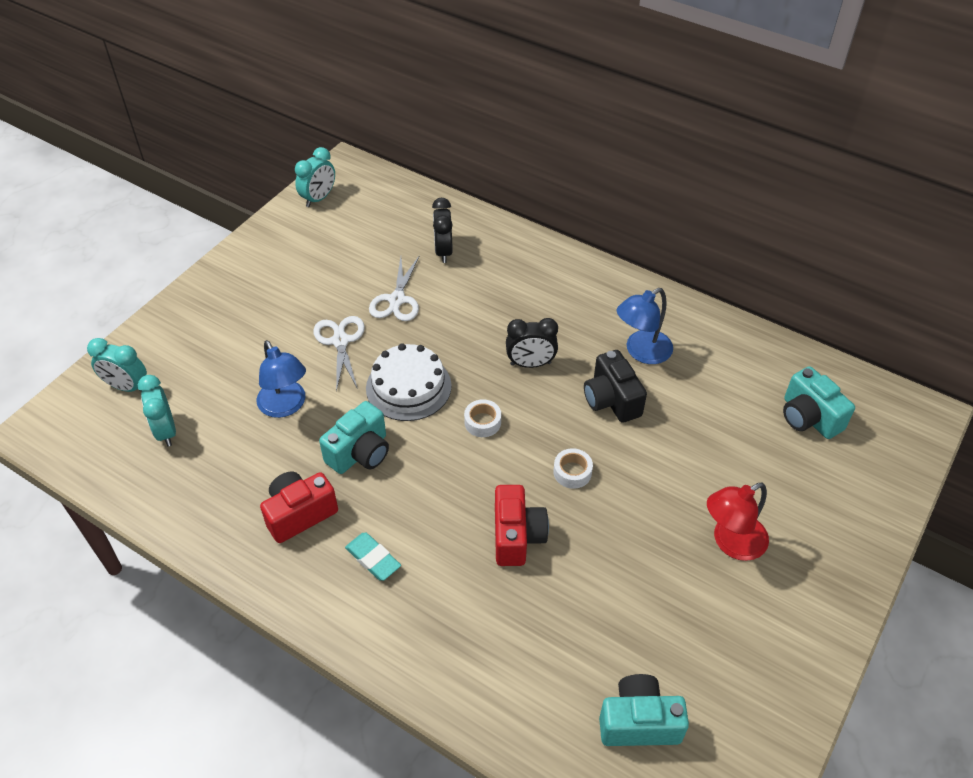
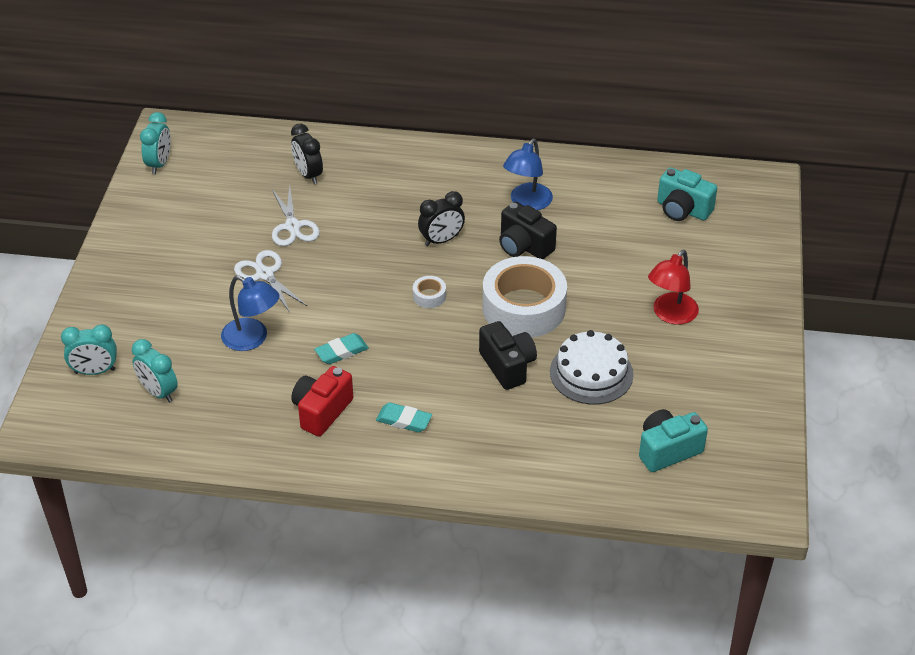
camera: 25 degrees left, 5 degrees down
turquoise camera [319,401,389,474] -> turquoise eraser [314,333,369,364]
white cake [366,343,452,421] -> white cake moved to [550,330,633,404]
red camera [495,485,549,566] -> black camera [479,321,537,390]
white tape [553,448,593,489] -> white tape [482,256,567,338], size x2.49

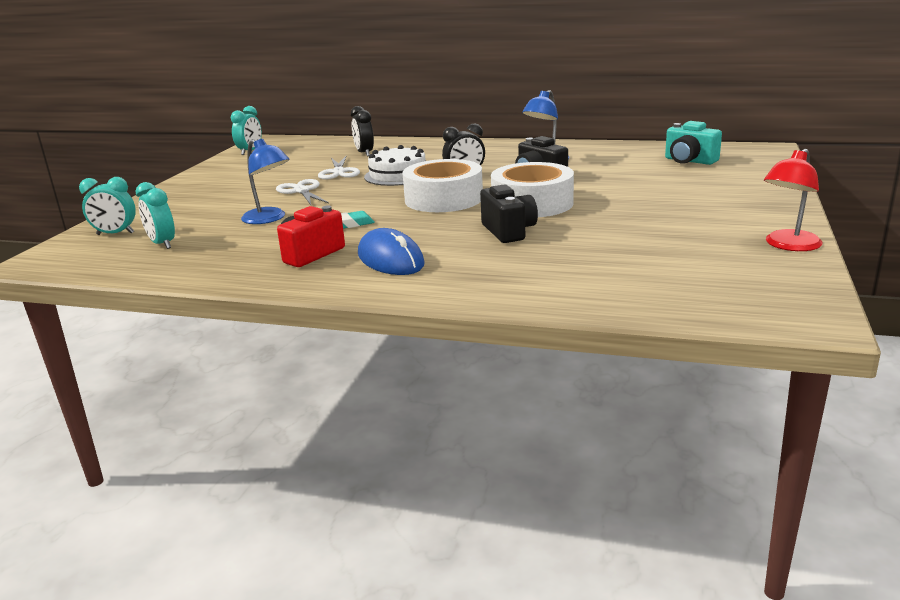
camera: 10 degrees right, 20 degrees down
turquoise eraser [376,402,432,432] -> blue mouse [358,228,425,275]
white tape [413,276,446,308] -> white tape [402,159,483,212], size x2.49
white cake [550,330,633,404] -> white cake moved to [364,145,426,186]
turquoise camera [639,409,708,472] -> none
red lamp [648,250,699,325] -> red lamp moved to [764,149,823,251]

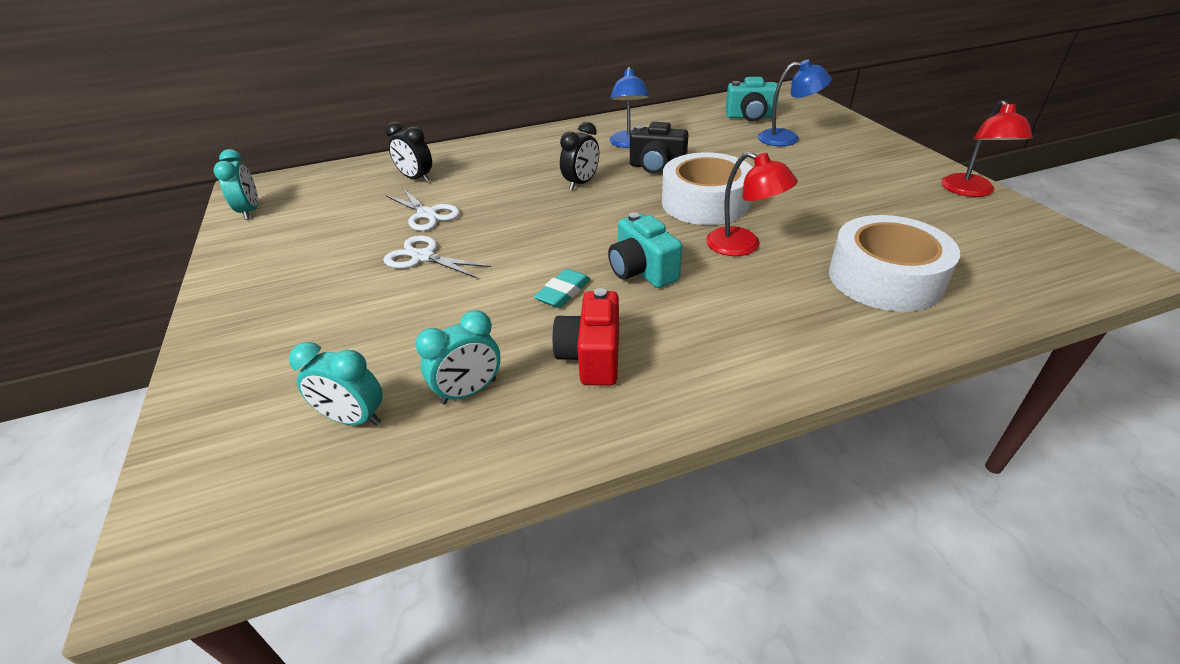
camera: 35 degrees left, 15 degrees up
turquoise clock [79,177,136,235] -> turquoise clock moved to [415,310,501,405]
blue lamp [241,139,290,224] -> blue lamp moved to [758,59,832,146]
blue mouse [358,228,425,275] -> none
white cake [364,145,426,186] -> none
white tape [402,159,483,212] -> white tape moved to [829,215,960,312]
black camera [480,184,538,243] -> red lamp [706,152,798,256]
none -> turquoise camera [608,212,682,288]

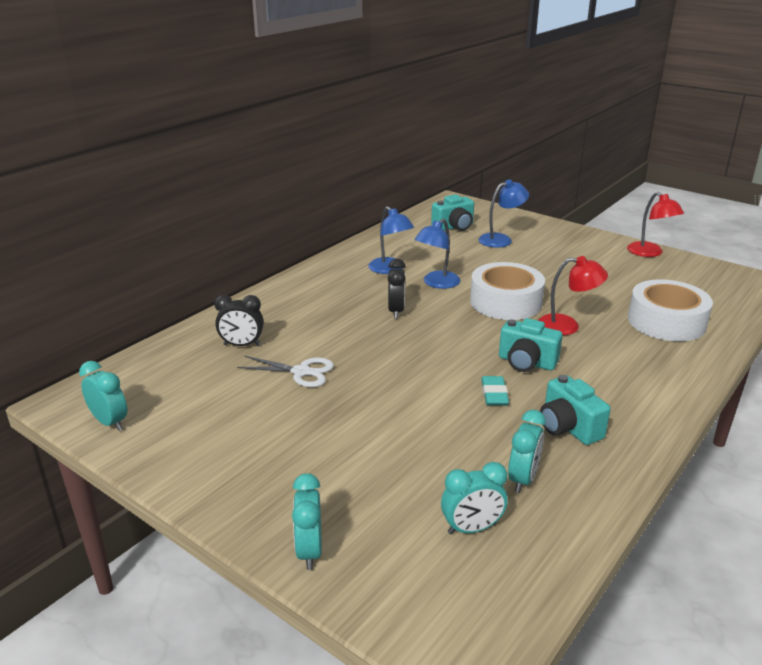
camera: 35 degrees left, 10 degrees down
white scissors [383,235,491,278] -> none
red camera [552,288,619,386] -> turquoise camera [540,375,611,445]
black camera [630,122,688,174] -> blue lamp [414,219,460,289]
none -> turquoise clock [292,473,322,570]

